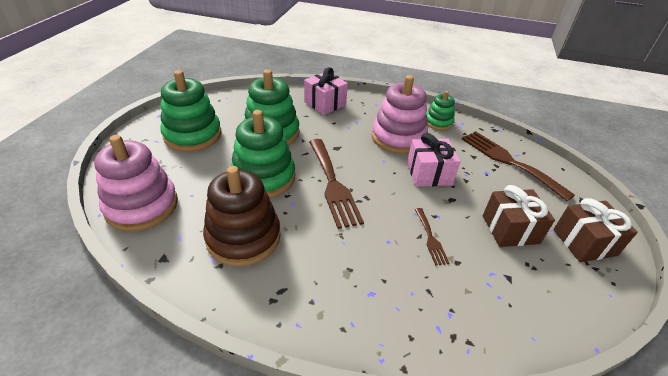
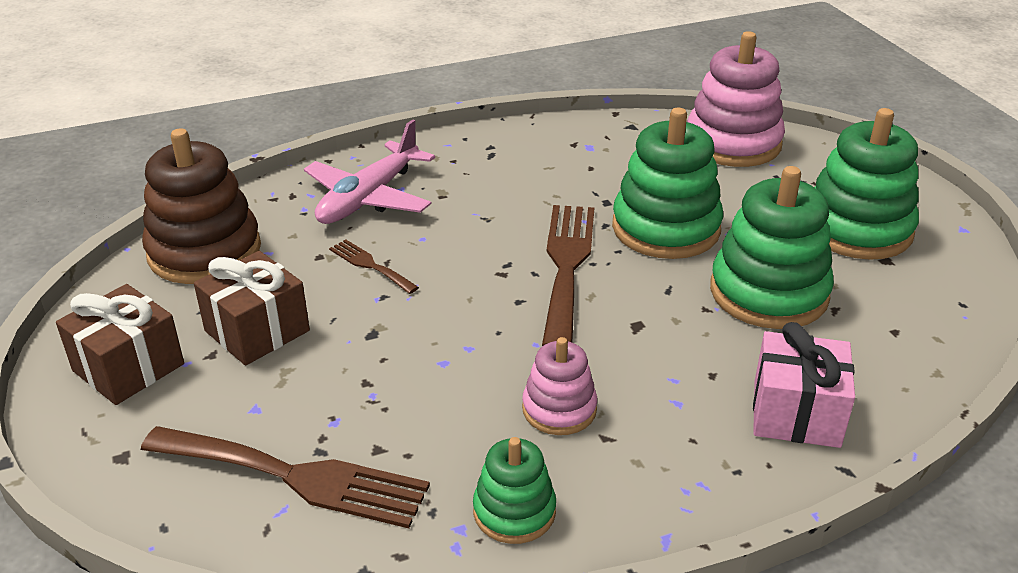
camera: 145 degrees right, 5 degrees down
brown stacking toy [203,166,281,267] -> brown stacking toy moved to [142,128,261,284]
brown fork [309,139,364,229] -> brown fork turned 60 degrees clockwise [542,205,594,346]
pink stacking toy [372,75,428,154] -> pink stacking toy [522,337,597,435], size x0.55
pink gift [407,133,461,187] -> none
none -> pink plane [304,119,435,224]

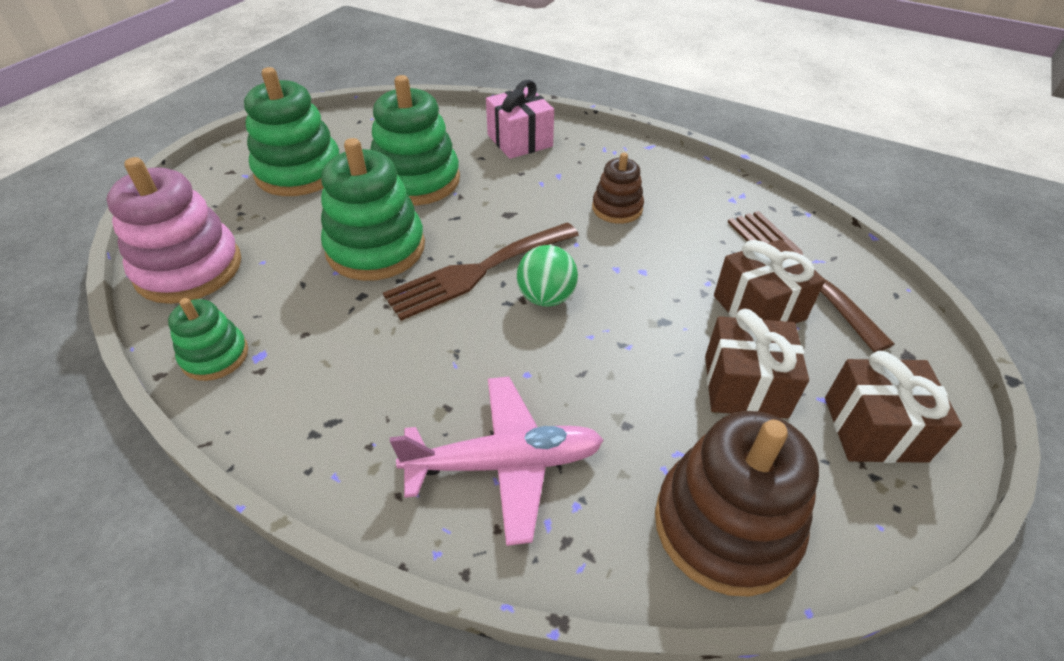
camera: 130 degrees left, 10 degrees up
brown fork [329,239,419,294] -> none
green stacking toy [473,437,556,544] -> green stacking toy moved to [168,298,248,381]
pink stacking toy [522,337,597,435] -> brown stacking toy [592,153,644,224]
none -> green ball [517,245,578,307]
none -> brown gift [714,239,825,323]

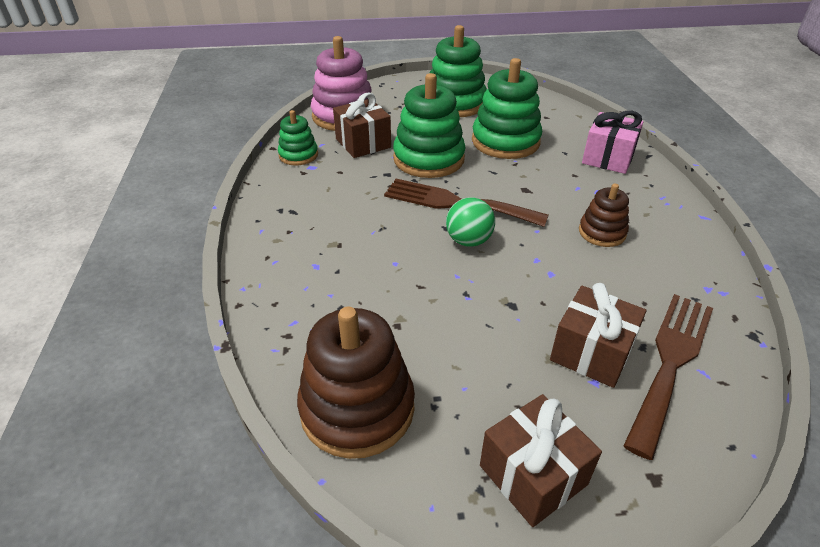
camera: 55 degrees right, 5 degrees down
pink plane [390,377,604,546] -> none
brown gift [705,309,809,419] -> brown gift moved to [333,93,391,158]

